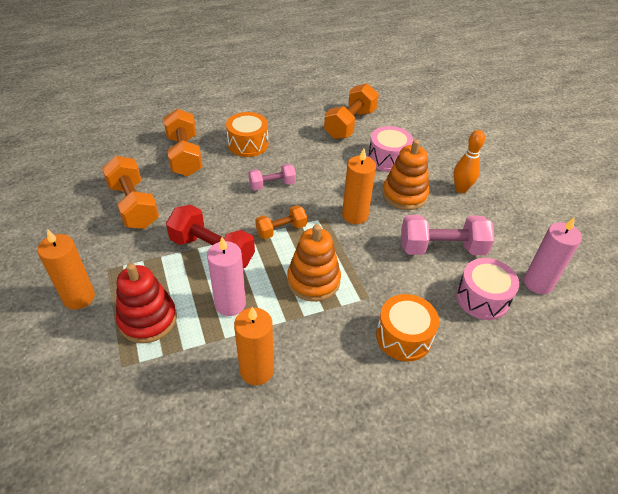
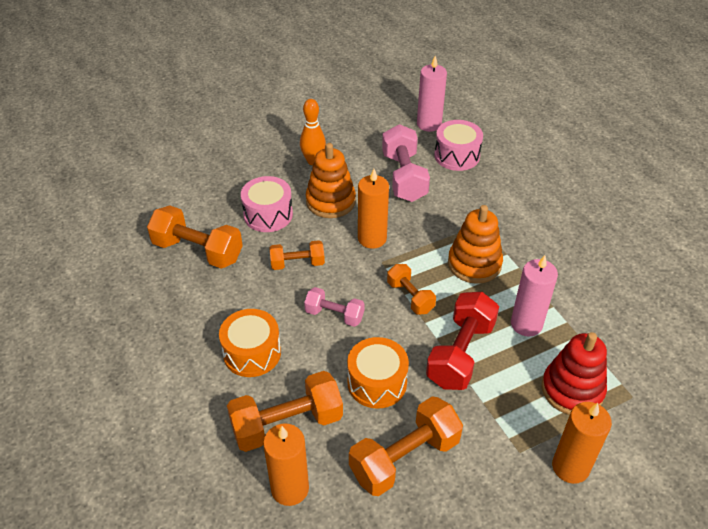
camera: 95 degrees left, 0 degrees up
orange candle [234,307,274,385] -> orange candle moved to [263,424,309,506]
pink dumbbell [248,164,296,191] -> pink dumbbell turned 45 degrees counterclockwise [304,287,364,327]
orange drum [376,294,439,362] -> orange drum moved to [347,337,409,408]
none -> orange dumbbell [269,240,325,270]

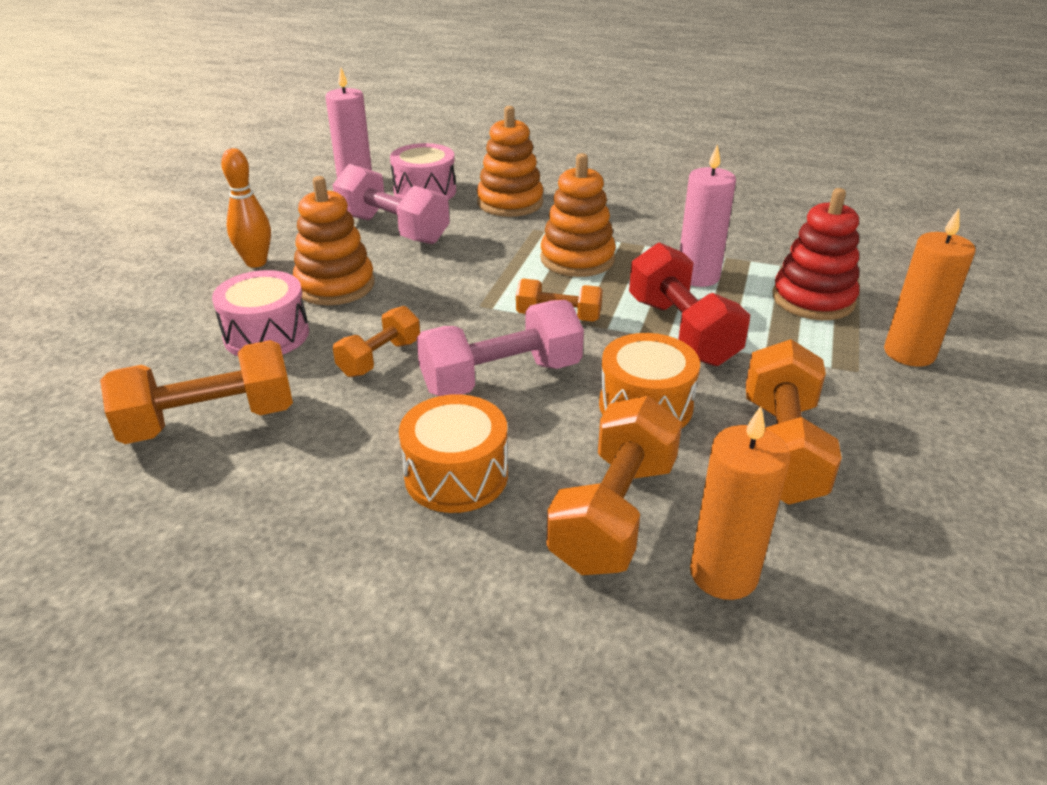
camera: 45 degrees left, 10 degrees down
pink dumbbell [304,287,364,327] -> pink dumbbell [417,300,584,396], size x1.69
orange candle [358,169,389,249] -> none
none -> orange stacking toy [477,106,543,217]

